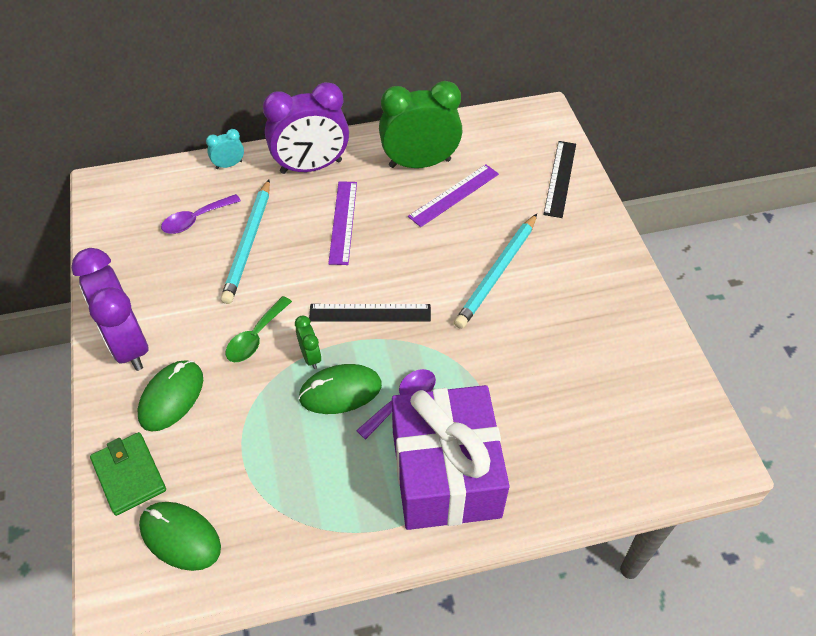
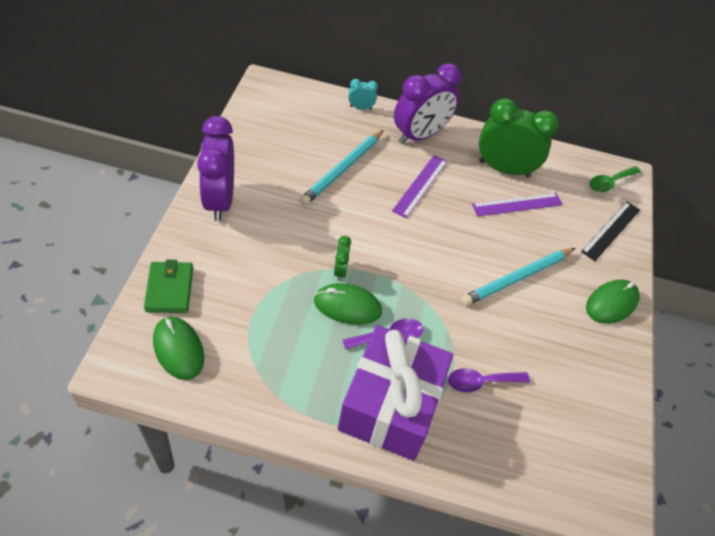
camera: 20 degrees right, 0 degrees up
green mouse [138,361,203,432] -> green mouse moved to [586,279,640,324]
purple spoon [161,194,241,234] -> purple spoon moved to [448,368,530,392]
green spoon [225,296,292,362] -> green spoon moved to [590,166,641,192]
purple clock [263,82,349,174] -> purple clock turned 45 degrees counterclockwise [394,63,462,144]
black ruler [309,304,431,322] -> none

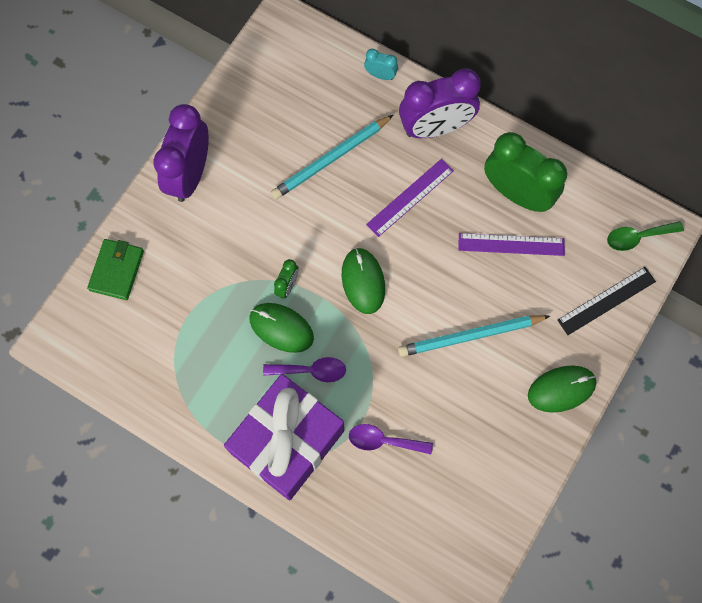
camera: 25 degrees right, 20 degrees up
green mouse [153,317,204,380] -> green mouse moved to [342,248,385,314]

